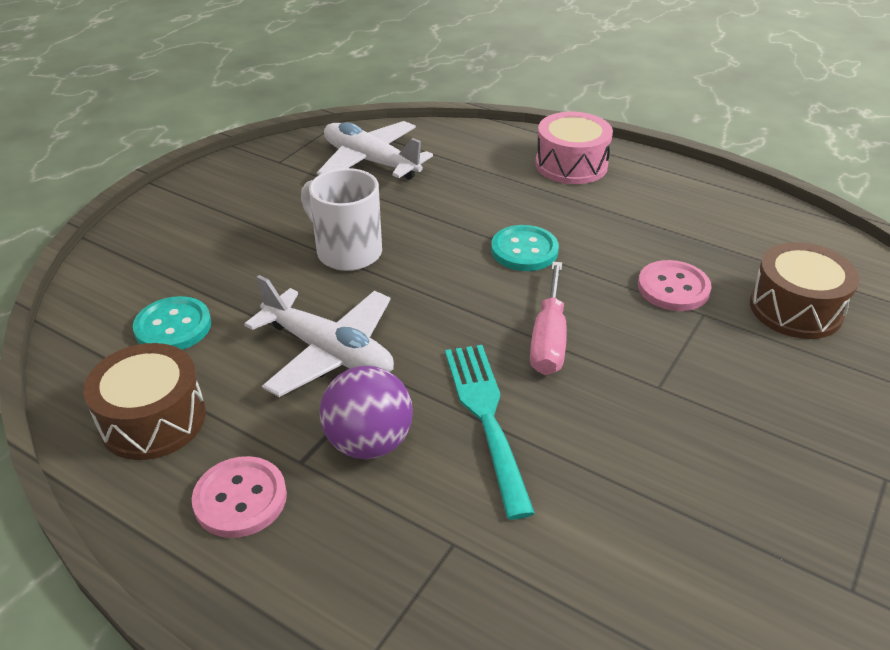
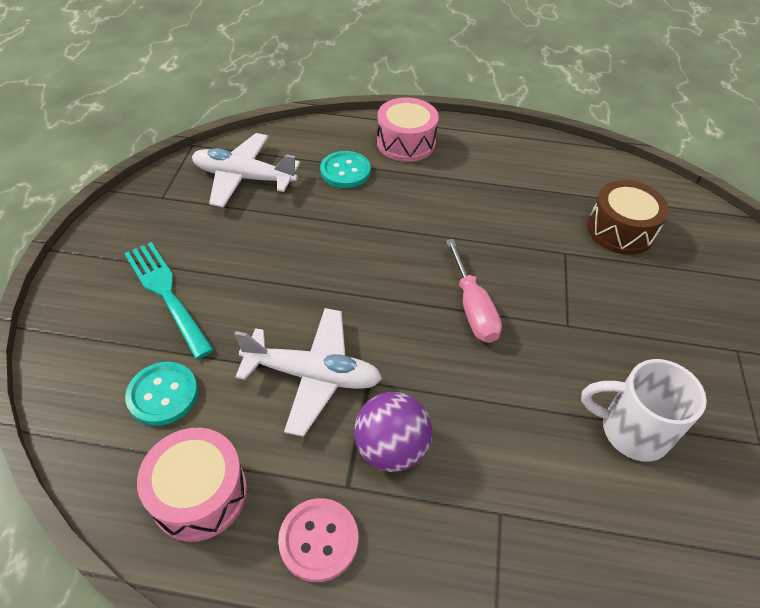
camera: 25 degrees left, 10 degrees up
brown drum [83,343,206,460] -> pink drum [137,428,247,542]
white mug [301,168,382,271] -> white mug moved to [581,359,707,462]
turquoise fork [445,345,535,520] -> turquoise fork moved to [124,242,214,359]
turquoise button [491,225,559,271] -> turquoise button moved to [320,151,371,188]
pink button [638,260,712,311] -> none

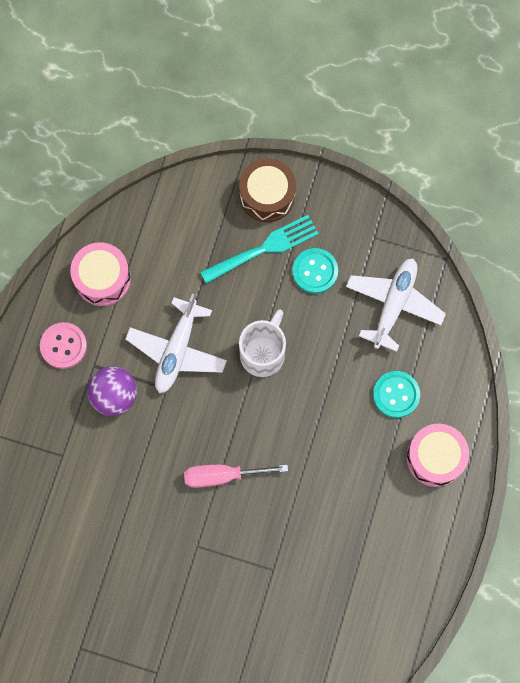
camera: 100 degrees right, 25 degrees up
turquoise button [125,362,198,426] -> turquoise button moved to [292,248,338,294]
white mug [581,359,707,462] -> white mug moved to [239,310,286,377]
brown drum [587,180,669,255] -> brown drum moved to [239,158,296,222]

